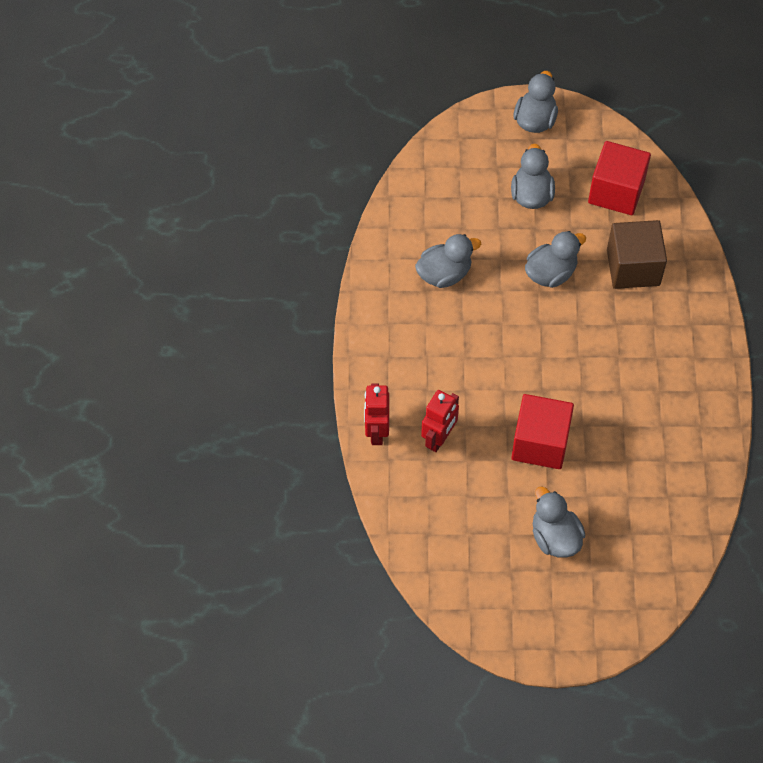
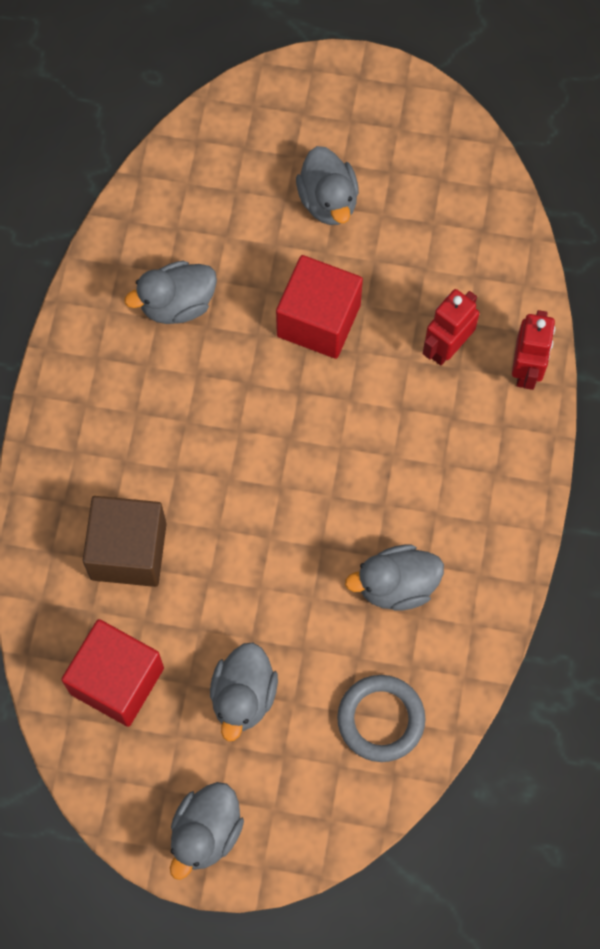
camera: 170 degrees left, 10 degrees up
grey duck [525,231,586,288] -> grey duck moved to [124,261,217,324]
none -> grey ring [337,675,425,762]

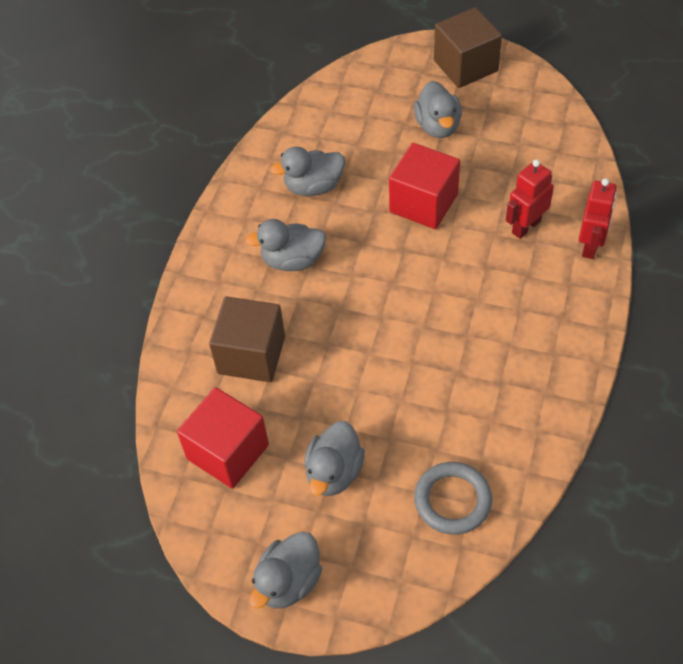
camera: 10 degrees right, 15 degrees down
grey duck [345,545,444,611] -> grey duck moved to [245,219,326,271]
none -> brown cube [434,7,502,88]

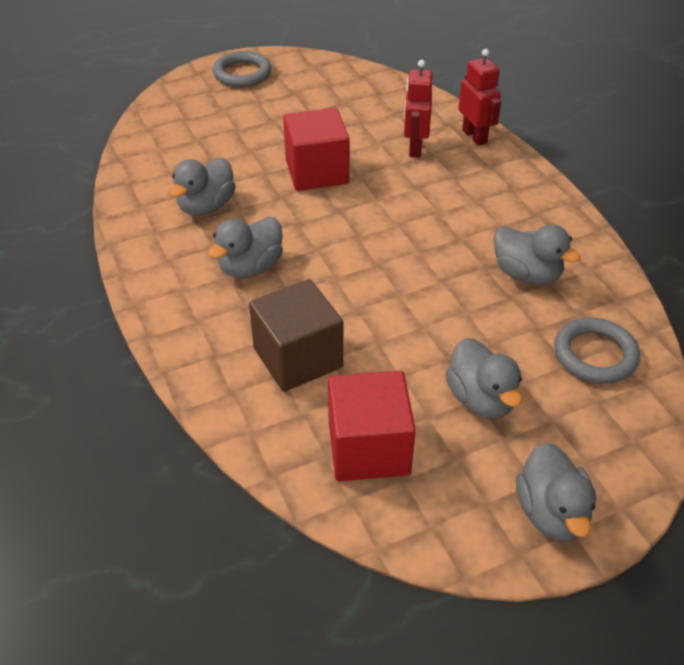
camera: 45 degrees left, 10 degrees down
grey duck [414,81,462,138] -> grey duck moved to [494,224,581,285]
brown cube [434,7,502,88] -> grey ring [213,51,272,87]

